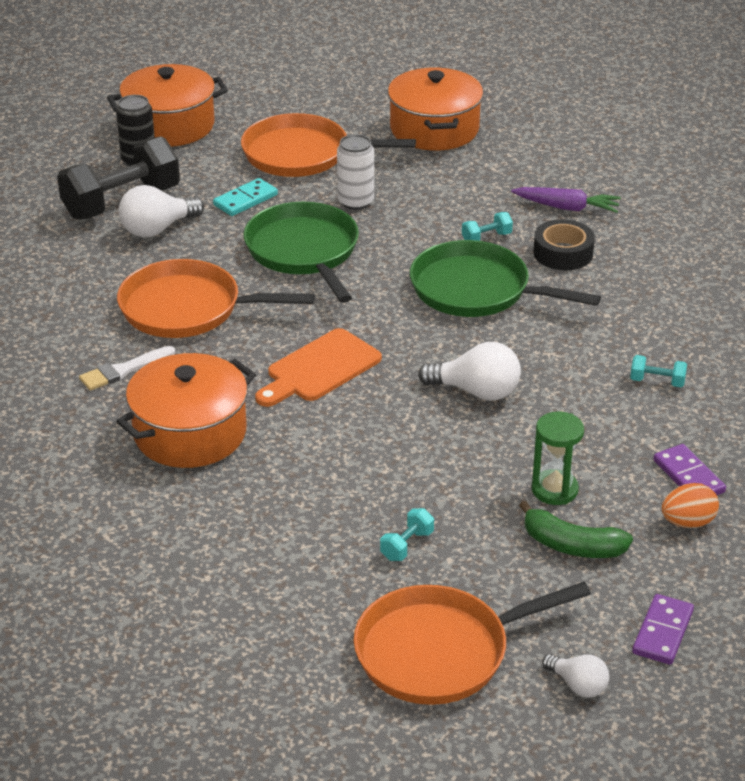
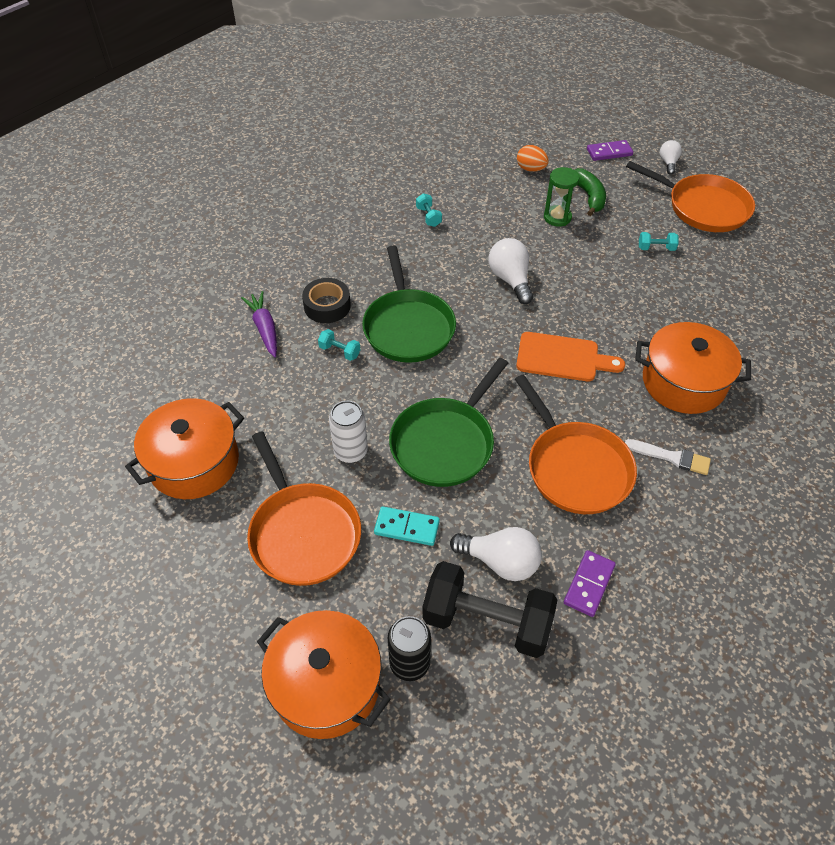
camera: 125 degrees left, 15 degrees up
purple domino [654,444,726,495] -> purple domino moved to [564,550,616,617]

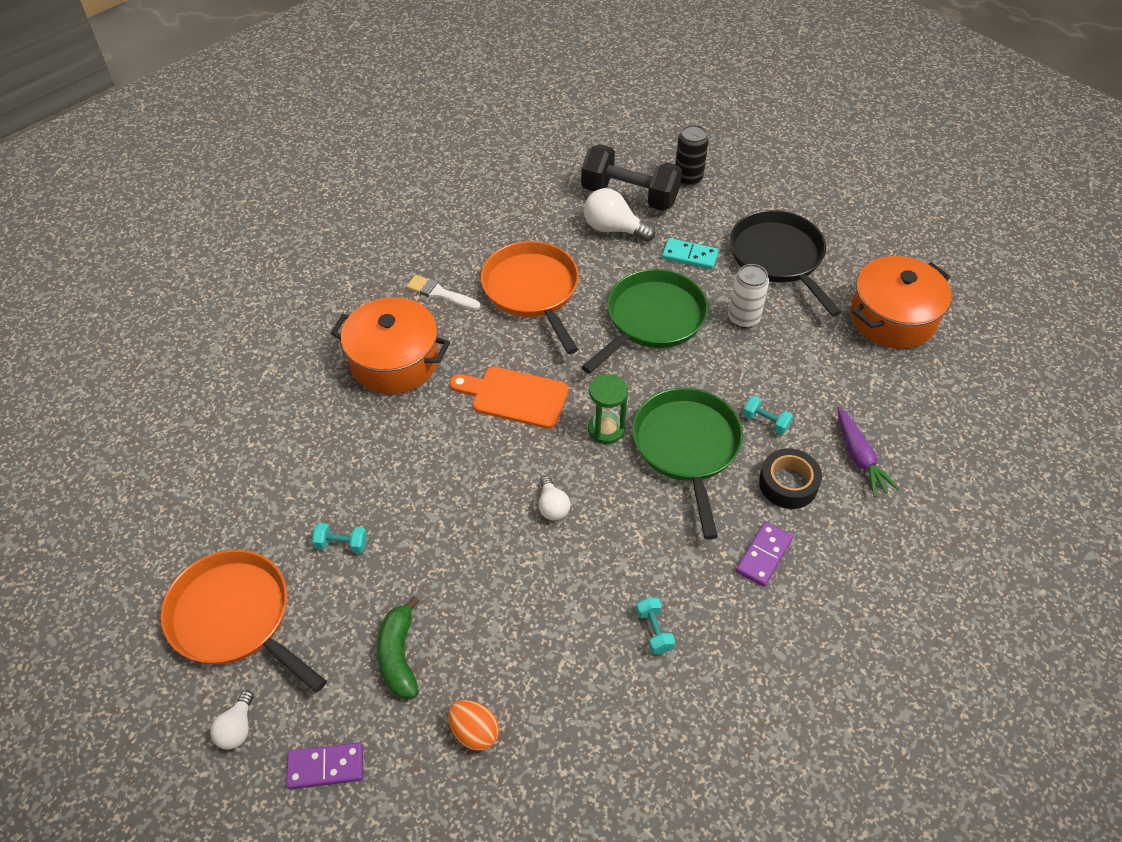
camera: 175 degrees left, 0 degrees up
orange pan [247,432,361,586] -> black pan [730,210,842,317]
orange pot [257,610,391,739] -> none
white light bulb [488,238,533,304] -> white light bulb [539,476,570,521], size x0.60
green hourglass [544,167,579,227] -> green hourglass moved to [588,374,628,444]
purple domino [564,550,616,617] -> purple domino moved to [736,522,793,587]

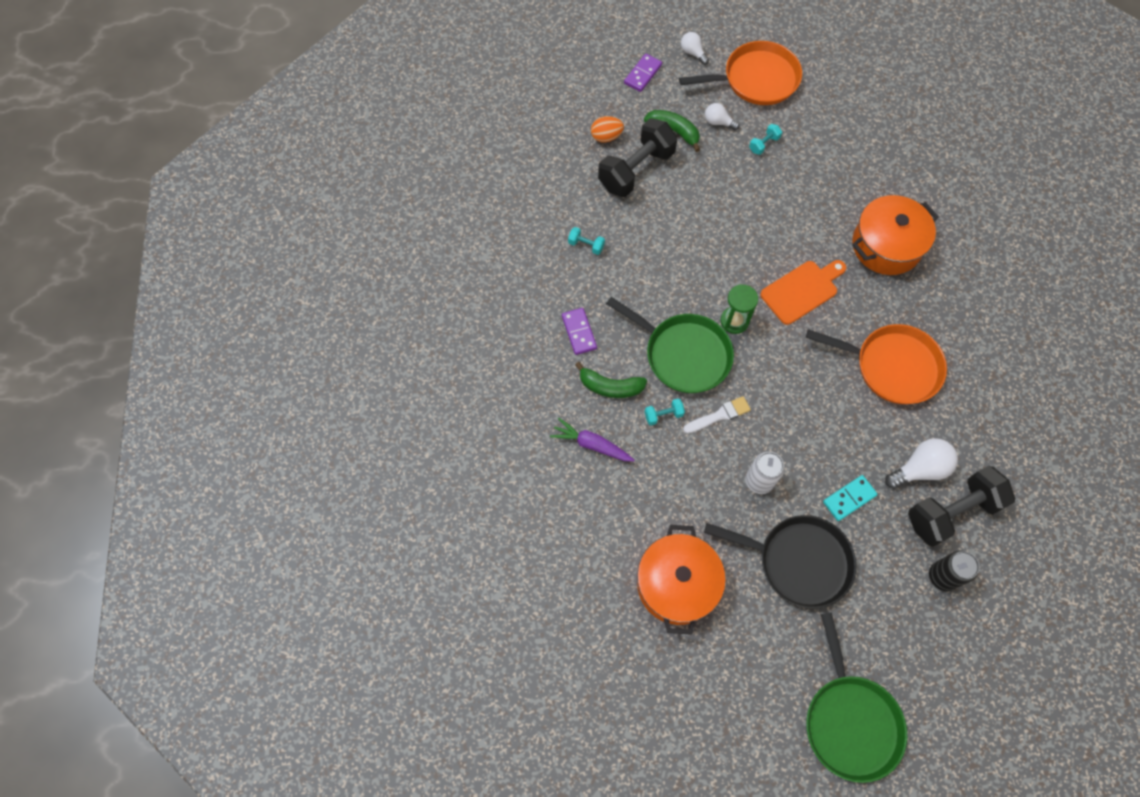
camera: 130 degrees right, 15 degrees up
white brush [406,275,481,310] -> white brush moved to [683,396,751,434]
white light bulb [539,476,570,521] -> white light bulb moved to [705,103,740,130]
green pan [582,269,708,374] -> green pan moved to [806,612,907,783]
black tape [759,448,822,509] -> green banana [575,362,647,398]
none -> black dumbbell [598,118,677,197]

